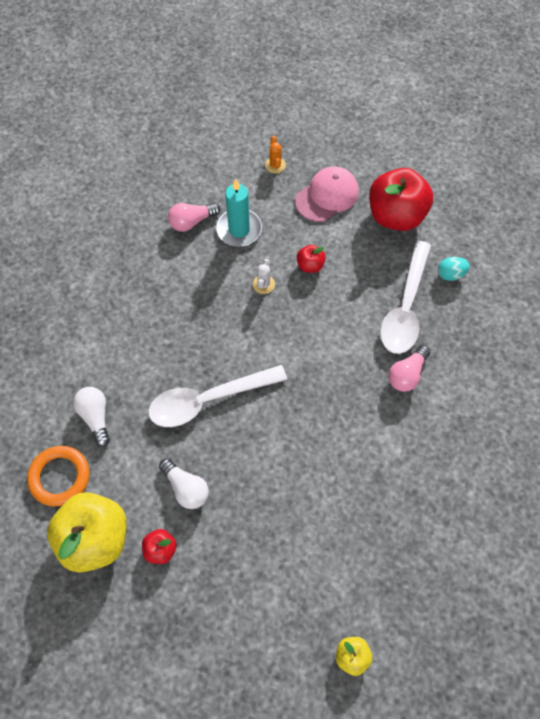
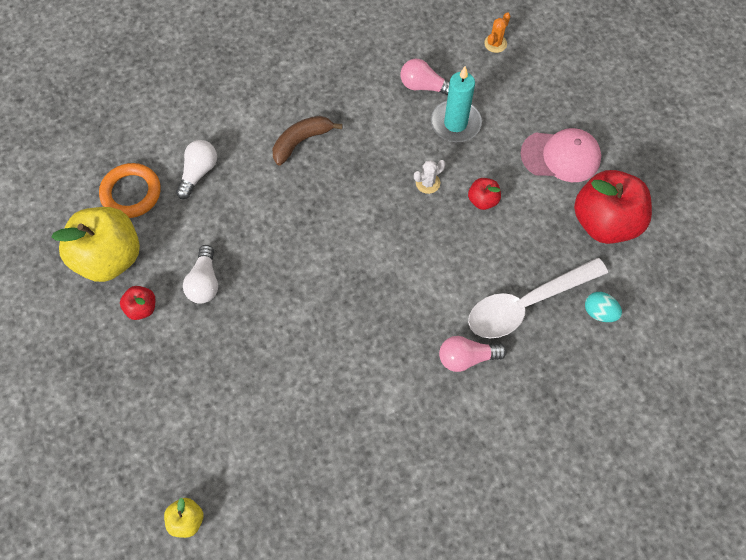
camera: 45 degrees right, 0 degrees up
white spoon [148,365,287,427] -> none
orange cactus [265,136,286,173] -> orange cactus moved to [484,12,510,53]
none -> brown banana [273,116,343,166]

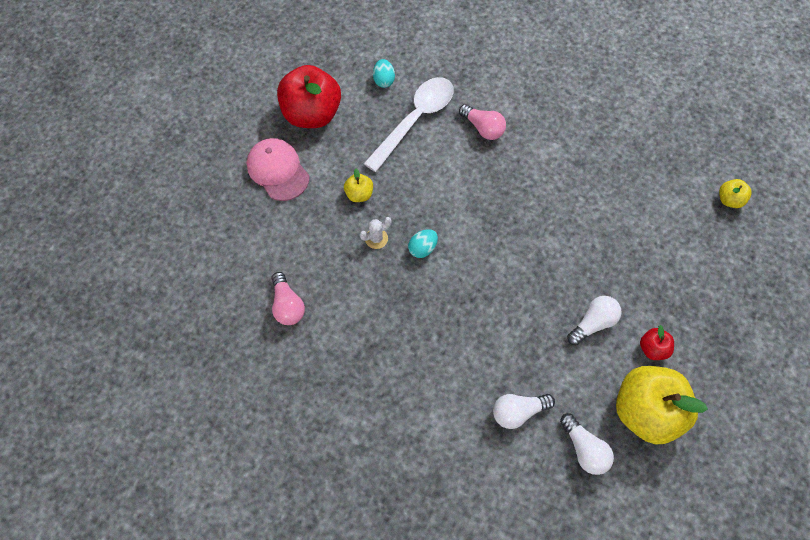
camera: 130 degrees left, 0 degrees up
orange ring [99,163,161,218] -> white light bulb [560,413,614,475]
brown banana [273,116,343,166] -> none
white cactus [414,160,445,194] -> white cactus turned 45 degrees counterclockwise [360,217,392,249]
turquoise candle [431,66,482,142] -> none
red apple [468,178,501,210] -> yellow apple [344,168,373,202]
white spoon [468,257,608,339] -> white spoon turned 75 degrees counterclockwise [363,77,454,172]
orange cactus [484,12,510,53] -> none
none -> turquoise egg [408,229,438,258]

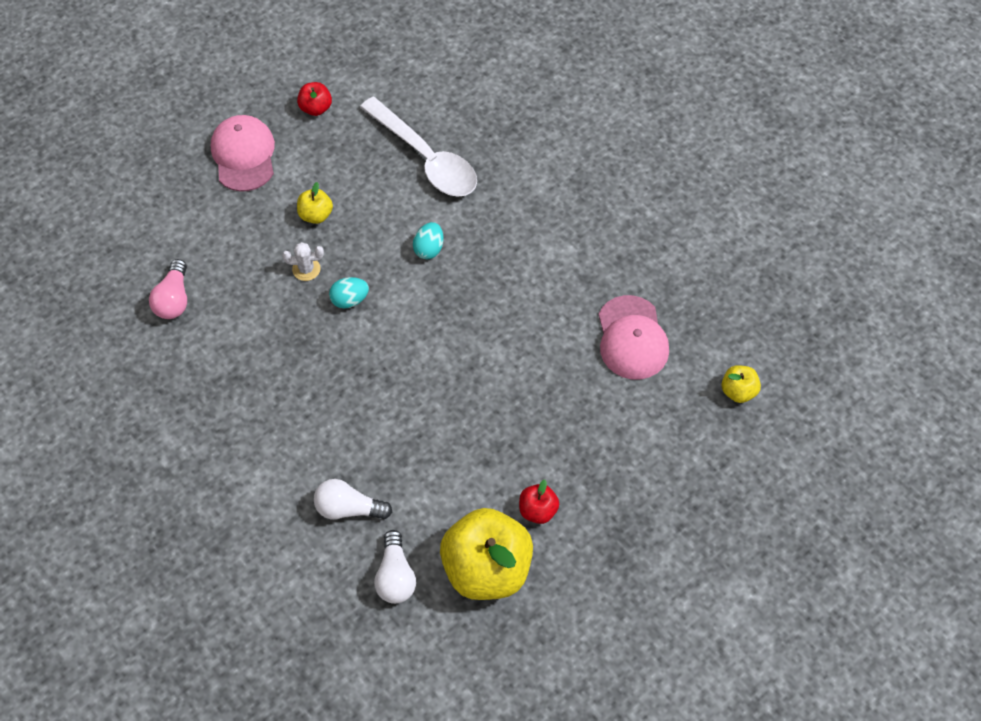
camera: 25 degrees right, 5 degrees down
red apple [277,65,341,128] -> red apple [297,82,332,116], size x0.45
white spoon [363,77,454,172] -> white spoon turned 75 degrees clockwise [360,97,477,197]
turquoise egg [373,59,395,88] -> turquoise egg moved to [413,222,444,259]
pink light bulb [459,104,506,140] -> none
white light bulb [567,296,622,345] -> none
none -> pink cap [598,295,669,380]

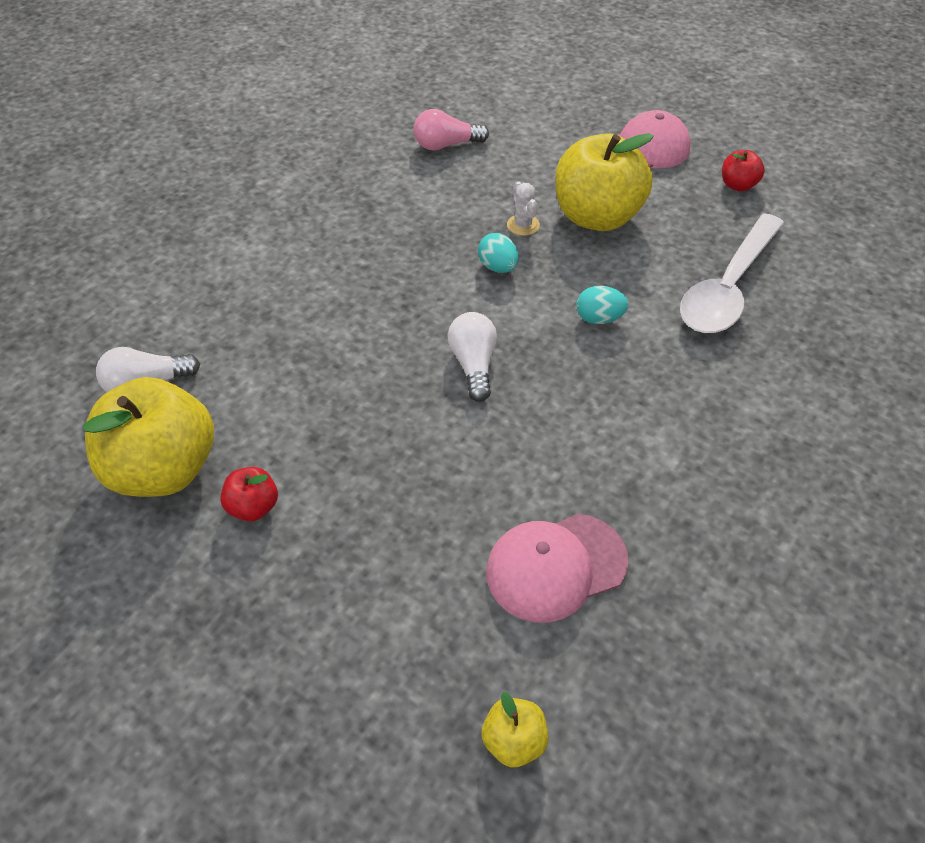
camera: 75 degrees right, 10 degrees down
yellow apple [297,182,333,224] -> yellow apple [555,133,654,231], size x2.22
white light bulb [314,479,392,520] -> white light bulb moved to [448,312,497,402]

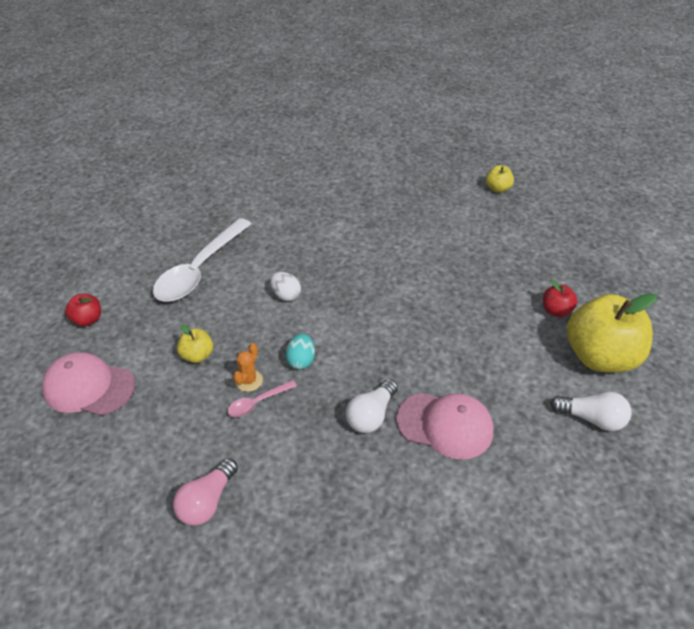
camera: 140 degrees left, 5 degrees down
pink light bulb [414,109,489,151] -> pink light bulb turned 90 degrees clockwise [173,458,238,526]
white light bulb [448,312,497,402] -> white light bulb moved to [346,379,398,433]
pink cap [486,514,629,623] -> pink cap moved to [396,393,493,460]
white cactus [507,181,540,236] -> orange cactus [233,343,263,392]
yellow apple [555,133,654,231] -> yellow apple [177,324,213,363], size x0.45
turquoise egg [576,286,629,324] -> white egg [270,272,301,301]
white spoon [680,214,784,333] -> white spoon turned 135 degrees clockwise [153,218,252,302]
none -> pink spoon [227,380,297,417]

